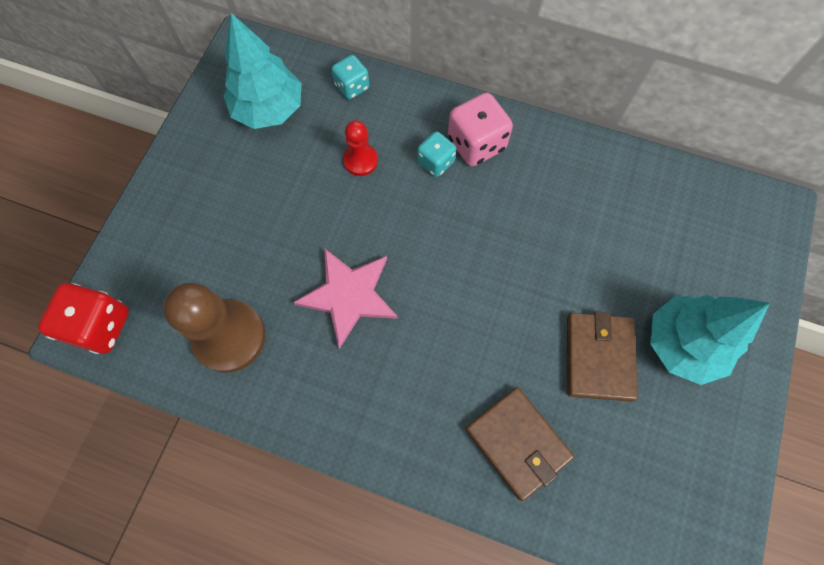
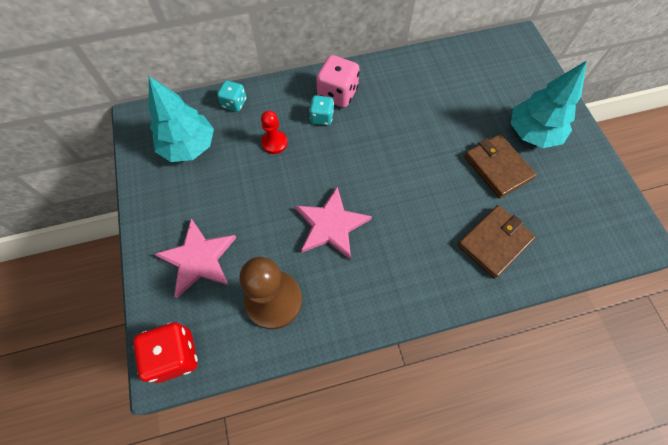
camera: 35 degrees left, 5 degrees down
brown wallet [466,387,574,501] -> brown wallet turned 60 degrees counterclockwise [458,205,536,279]
none -> pink star [154,219,236,298]

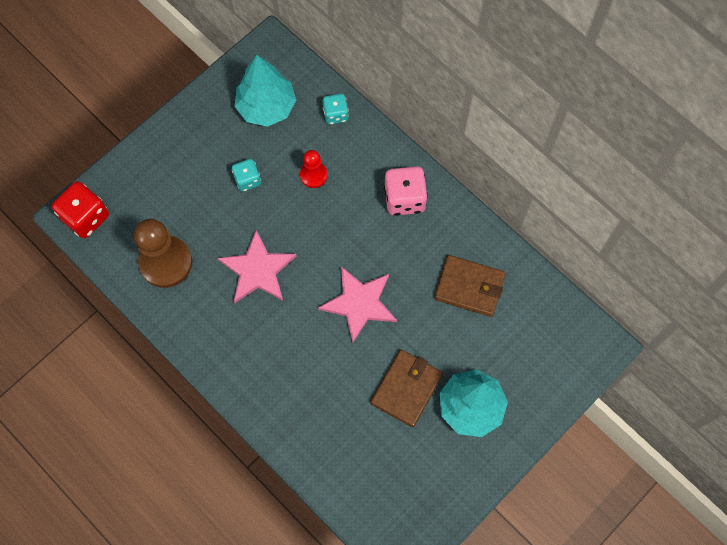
camera: 60 degrees right, 5 degrees up
pink star [154,219,236,298] -> pink star moved to [318,266,397,343]
turquoise dice [309,95,334,126] -> turquoise dice moved to [232,159,261,192]
brown wallet [458,205,536,279] -> brown wallet moved to [434,255,506,317]

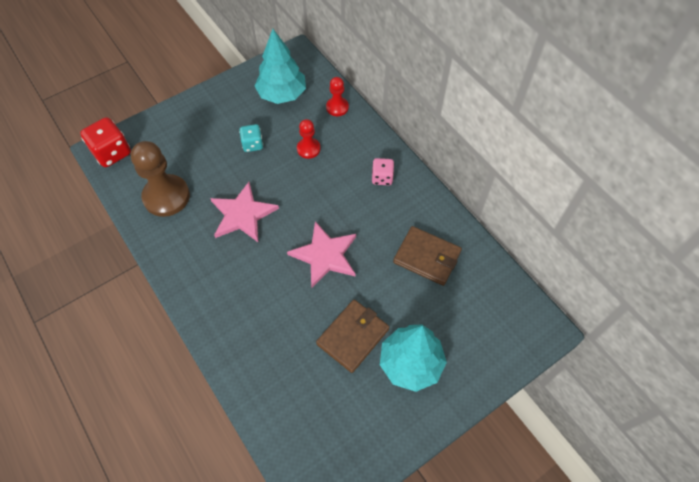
camera: 10 degrees right, 10 degrees down
turquoise dice [323,94,349,125] -> red pawn [326,77,349,116]
pink dice [384,167,428,216] -> pink dice [372,158,394,185], size x0.62

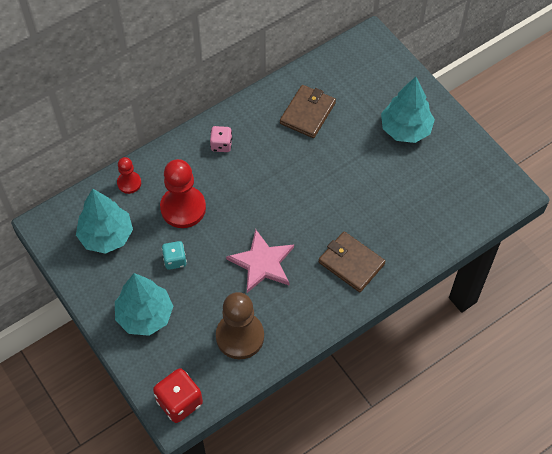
camera: 90 degrees left, 0 degrees up
pink star [287,221,356,288] -> none
red pawn [297,119,320,159] -> red pawn [160,159,206,228], size x1.86
brown wallet [316,300,389,373] -> brown wallet moved to [318,231,386,292]
none -> turquoise tree [115,273,173,336]

